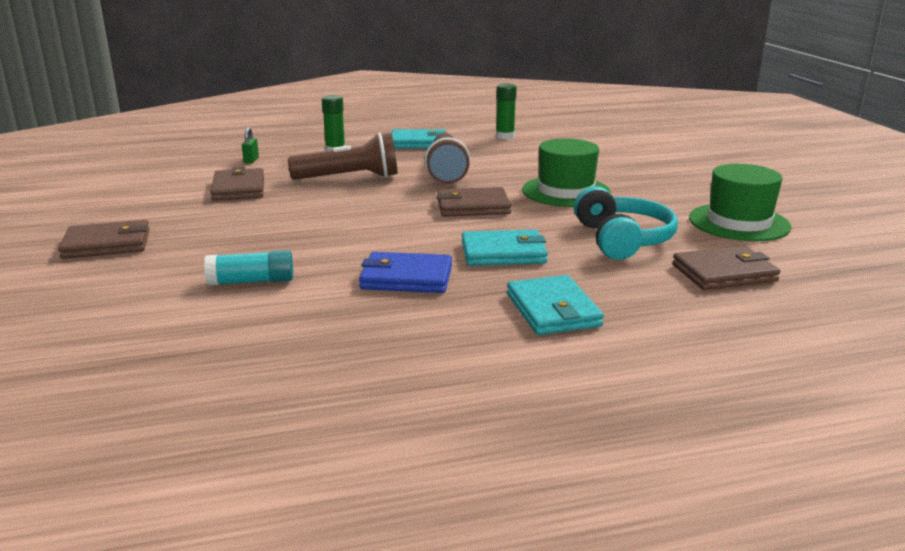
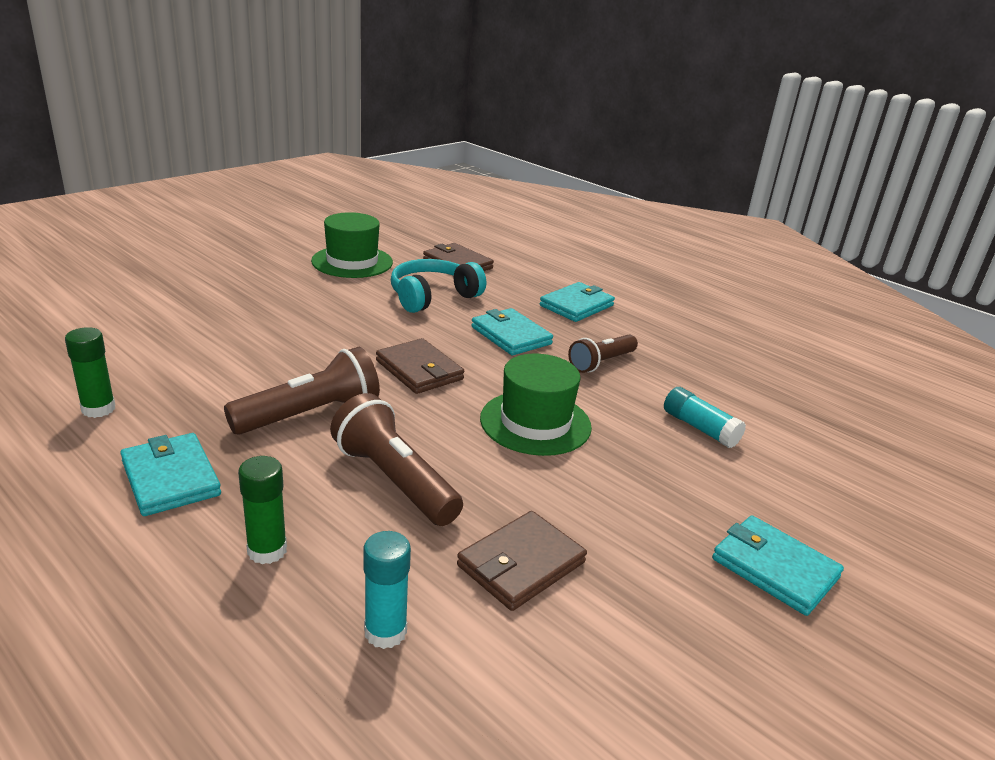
camera: 125 degrees left, 5 degrees up
brown wallet [58,220,149,259] -> turquoise wallet [712,515,844,616]
green padlock [242,127,259,164] -> turquoise glue stick [363,531,411,649]
blue wallet [359,252,452,293] -> brown flashlight [568,335,638,373]
green hat [522,138,611,207] -> green hat moved to [480,354,592,456]

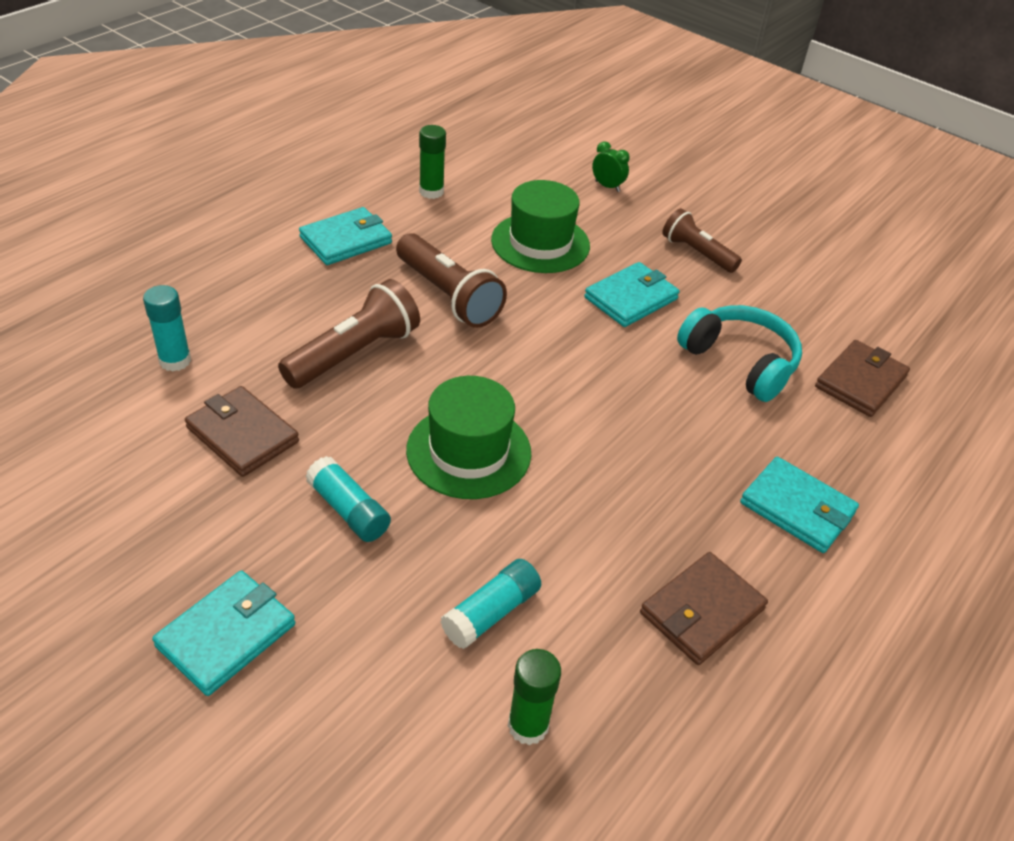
camera: 85 degrees right, 15 degrees up
green glue stick [238,456,287,564] -> green glue stick moved to [508,649,561,745]
green hat [311,212,393,278] -> green hat moved to [491,180,590,273]
brown wallet [376,338,464,394] -> brown wallet moved to [640,552,768,665]
turquoise wallet [471,308,553,355] -> turquoise wallet moved to [584,262,680,327]
brown flashlight [568,335,638,373] -> brown flashlight moved to [662,208,742,273]
none -> turquoise glue stick [305,456,391,542]
none -> green clock [592,141,630,192]

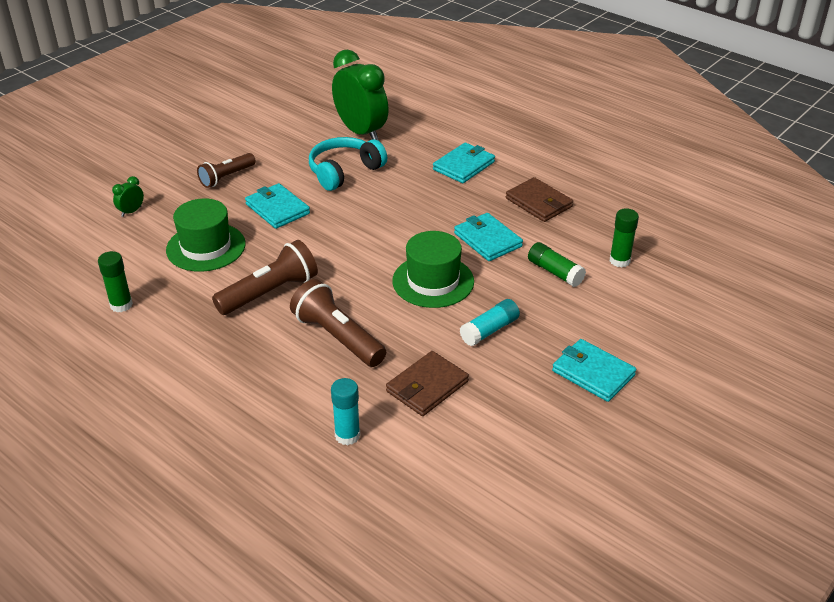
camera: 85 degrees left, 5 degrees down
turquoise wallet [299,207,392,265] -> turquoise wallet moved to [454,213,523,261]
turquoise glue stick [440,559,541,649] -> green glue stick [528,242,586,287]
brown wallet [815,340,910,417] -> green clock [332,49,389,141]

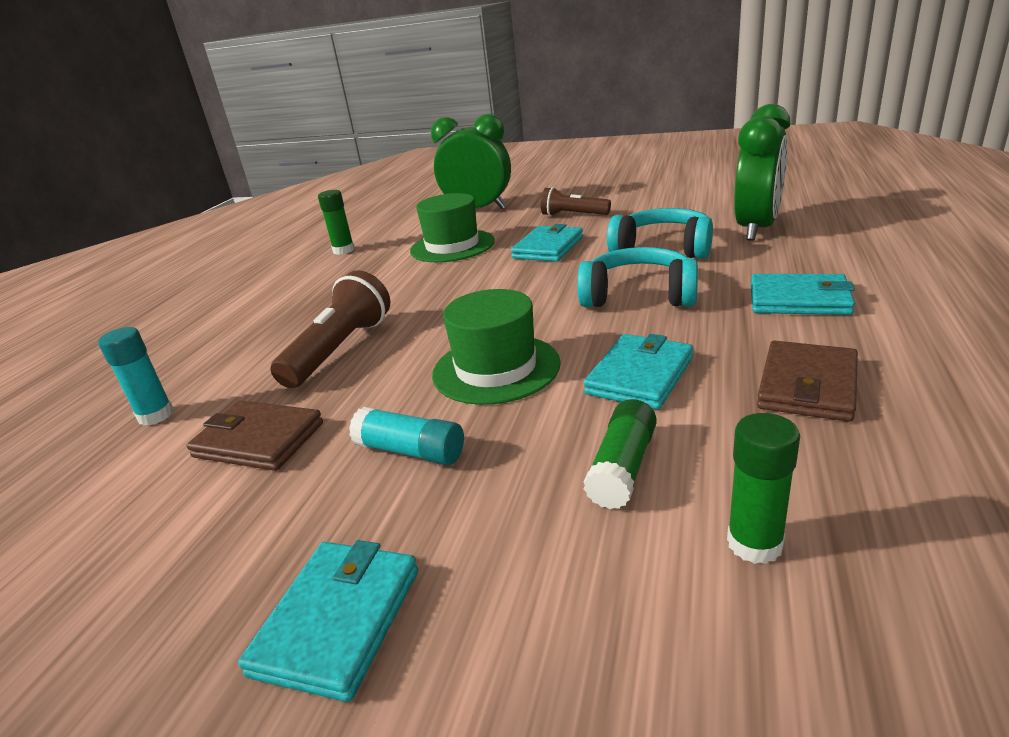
camera: 70 degrees right, 10 degrees down
green clock [112,176,144,217] -> green clock [431,114,511,209], size x2.46
brown flashlight [212,240,318,315] -> none
none -> turquoise headphones [577,247,698,307]

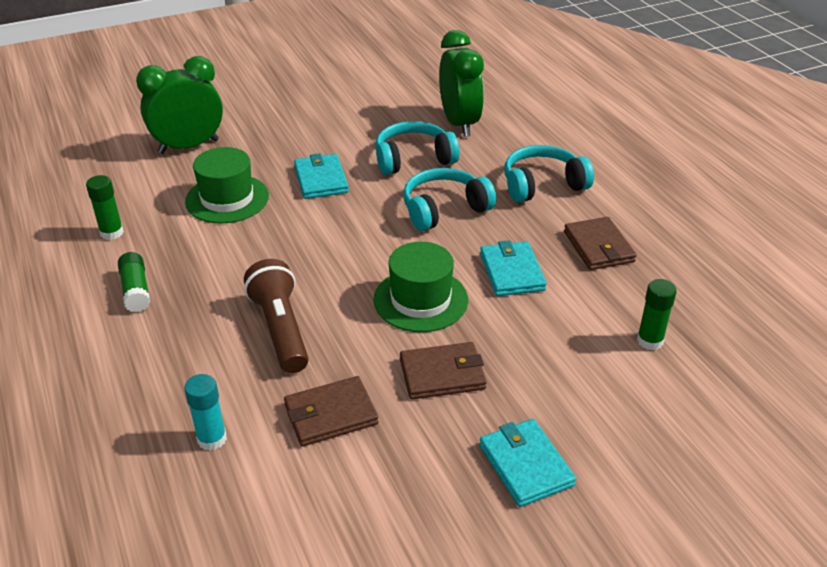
camera: 45 degrees left, 10 degrees up
turquoise glue stick [349,407,464,465] -> brown wallet [400,342,487,400]
brown flashlight [541,187,611,216] -> none
green glue stick [584,399,657,509] -> green glue stick moved to [118,252,150,312]
turquoise wallet [751,274,855,315] -> turquoise headphones [504,145,594,203]

